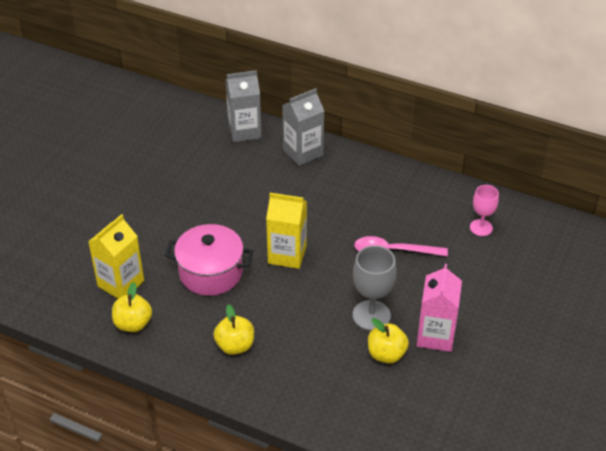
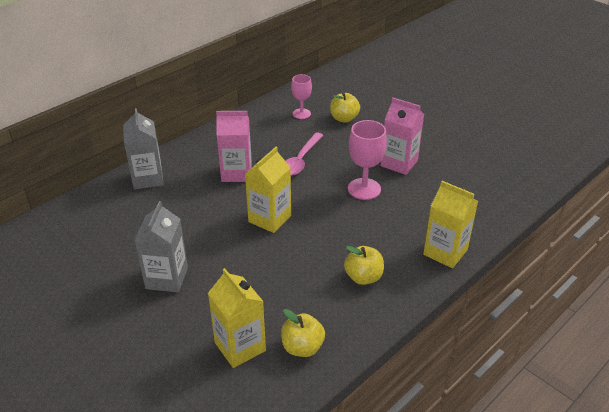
camera: 70 degrees left, 5 degrees down
pink pot [165,224,253,296] -> none
grey carton [225,70,262,142] -> grey carton moved to [134,201,188,292]
grey goblet [353,245,396,330] -> pink goblet [348,120,387,200]
yellow apple [368,318,409,364] -> yellow apple moved to [330,92,360,123]
none -> pink carton [216,111,252,182]
none -> yellow carton [423,181,478,268]

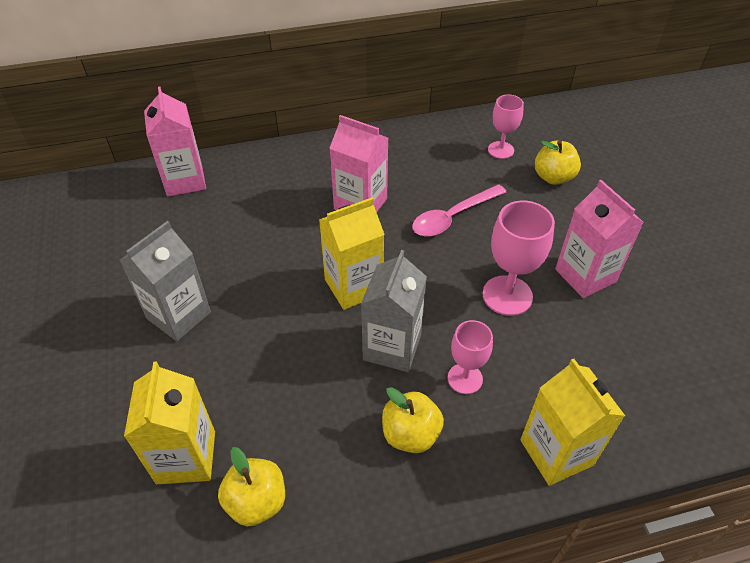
camera: 30 degrees right, 10 degrees up
grey carton [123,108,164,189] -> grey carton moved to [361,250,427,372]
none -> pink carton [144,86,206,197]
none -> pink goblet [448,320,493,394]

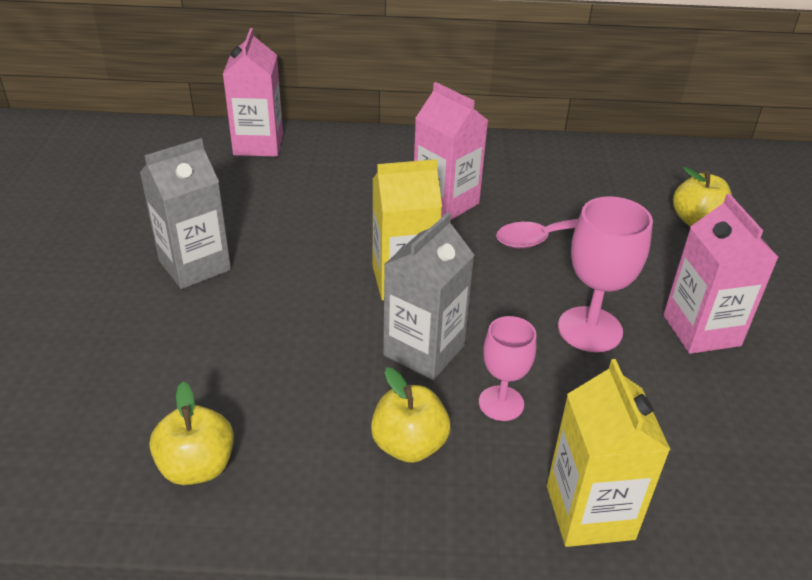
camera: 15 degrees right, 10 degrees down
yellow carton [124,362,215,484] -> none
pink goblet [488,95,524,159] -> none

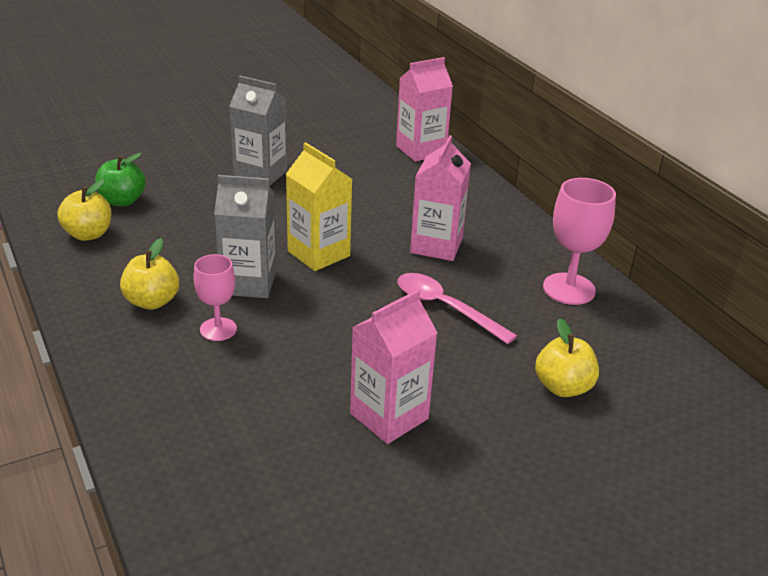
camera: 60 degrees right, 5 degrees down
yellow carton [547,359,671,547] -> none
pink goblet [558,196,653,352] -> pink goblet moved to [543,178,616,305]
none -> green apple [95,153,146,206]

